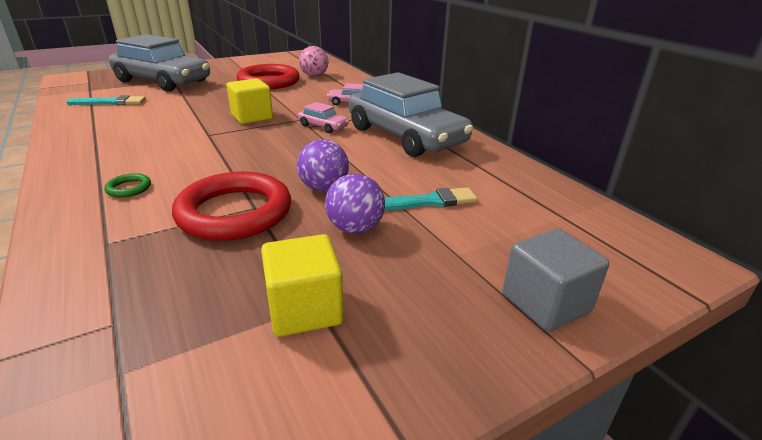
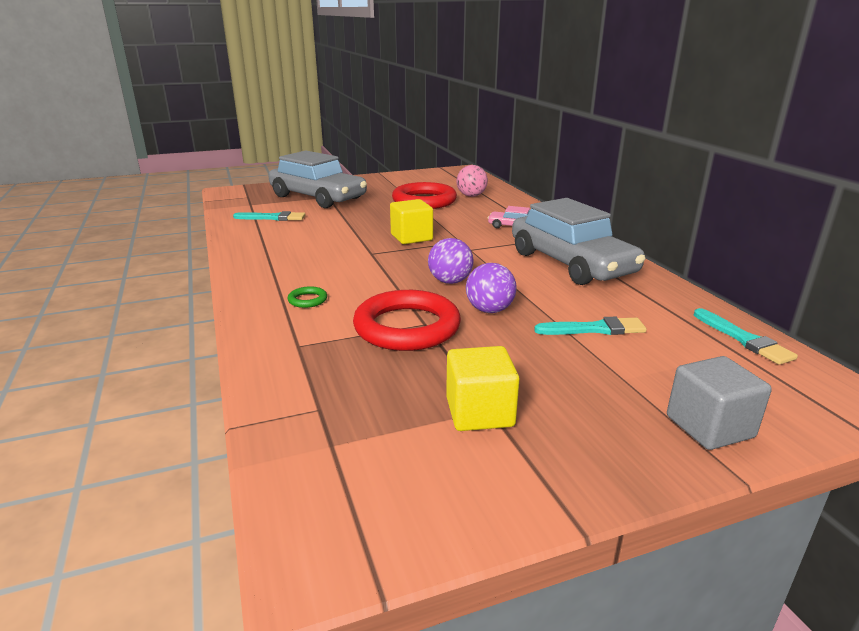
camera: 10 degrees right, 5 degrees down
pink car [298,102,349,133] -> none
purple ball [325,174,385,234] -> purple ball moved to [428,238,474,284]
none -> turquoise brush [694,308,798,365]

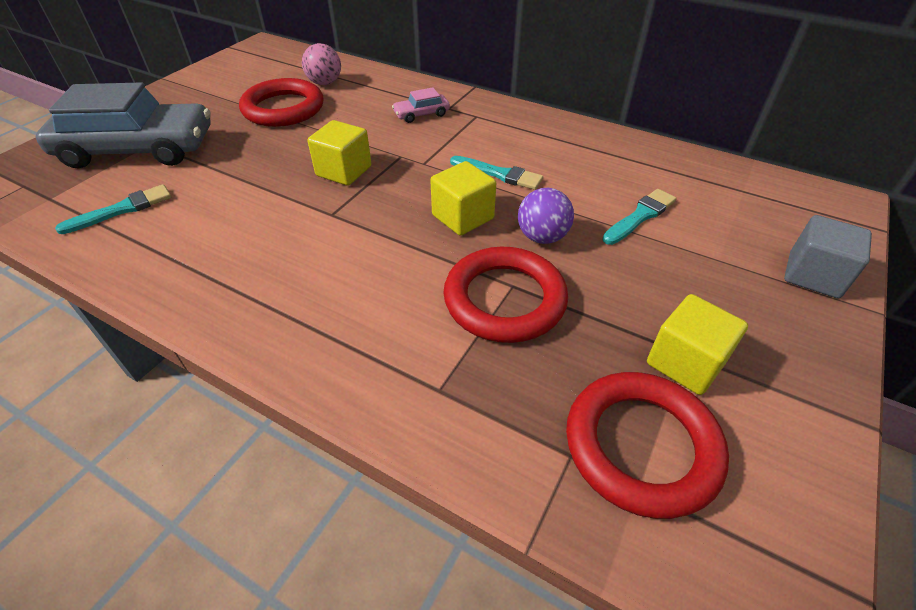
camera: 40 degrees left, 20 degrees up
green ring [288,286,327,308] -> none
purple ball [428,238,474,284] -> yellow cube [430,161,496,236]
grey car [512,198,645,285] -> none
turquoise brush [694,308,798,365] -> turquoise brush moved to [450,156,543,190]
none -> red ring [566,372,729,519]

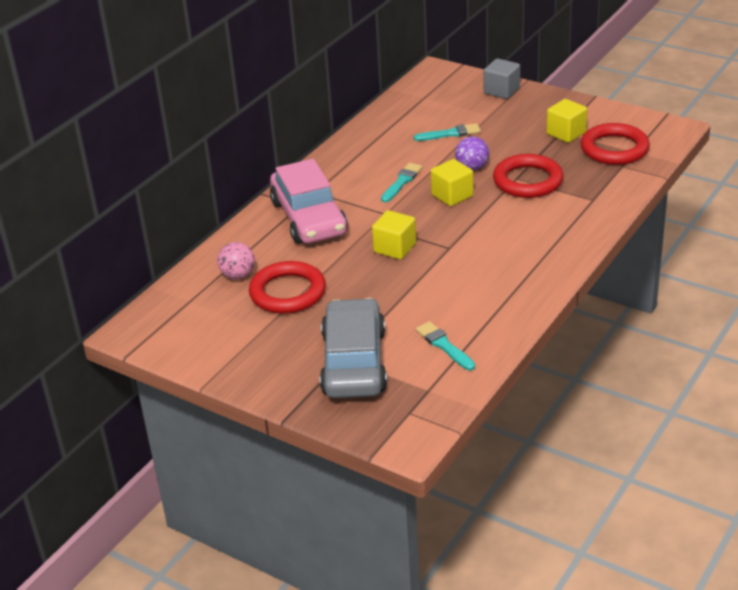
camera: 85 degrees left, 10 degrees down
pink car [392,87,450,123] -> pink car [270,159,348,244], size x2.47
turquoise brush [602,189,677,245] -> turquoise brush turned 120 degrees clockwise [414,123,481,141]

